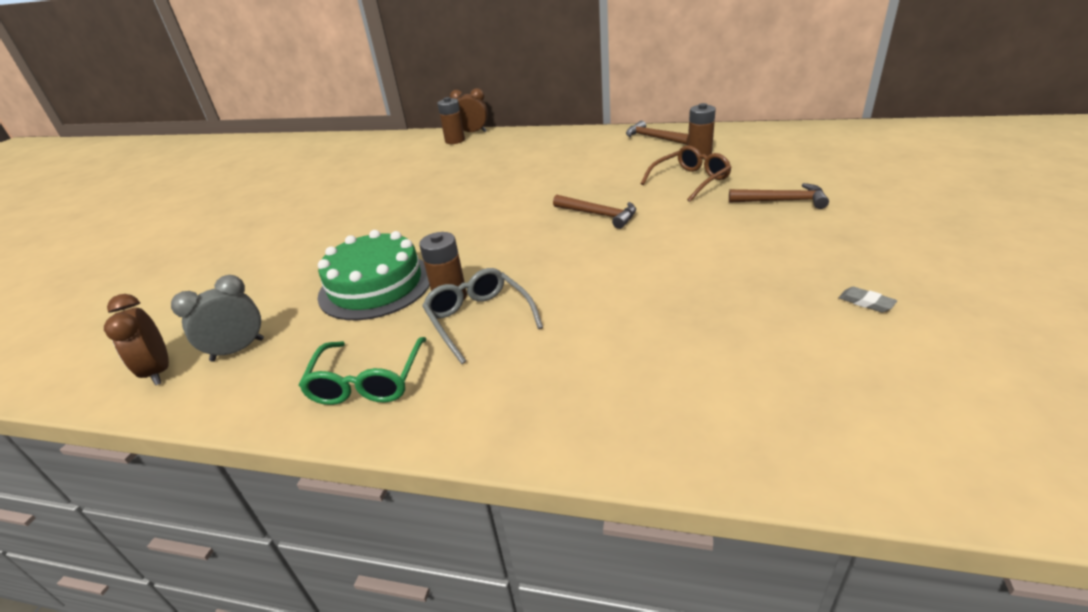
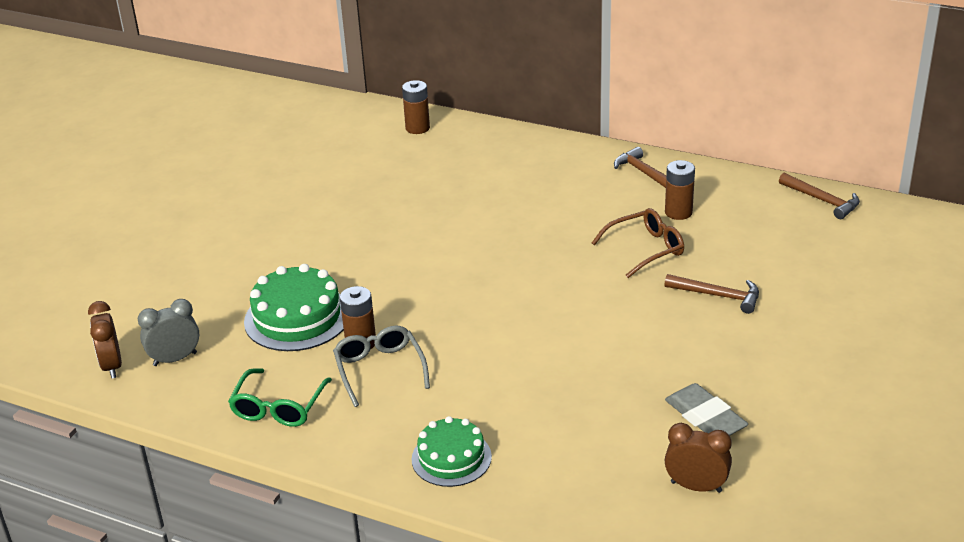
camera: 10 degrees right, 0 degrees up
brown clock [450,88,488,132] -> brown clock moved to [665,423,732,493]
brown hammer [553,195,636,229] -> brown hammer moved to [779,173,860,219]
grey eraser [839,287,897,312] -> grey eraser [665,383,748,436], size x2.12
none -> green cake [412,416,492,487]

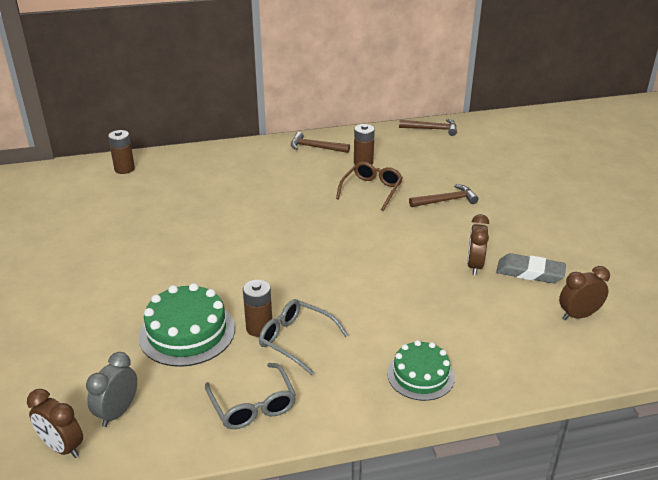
camera: 40 degrees left, 0 degrees up
green glasses [228,368,332,427] -> grey glasses [205,363,296,429]
none -> brown clock [467,214,489,275]

